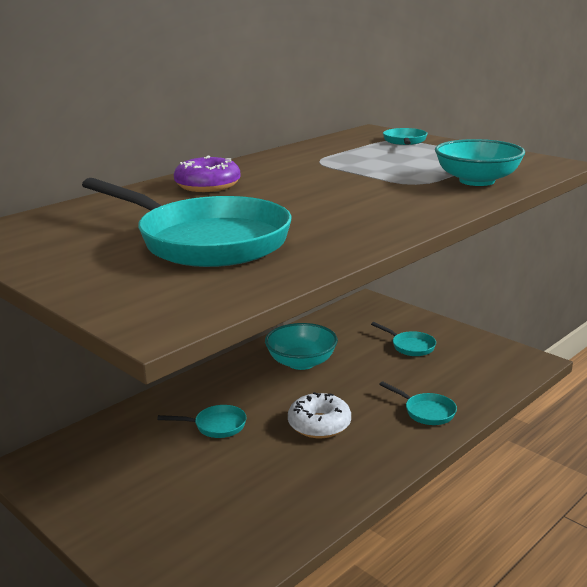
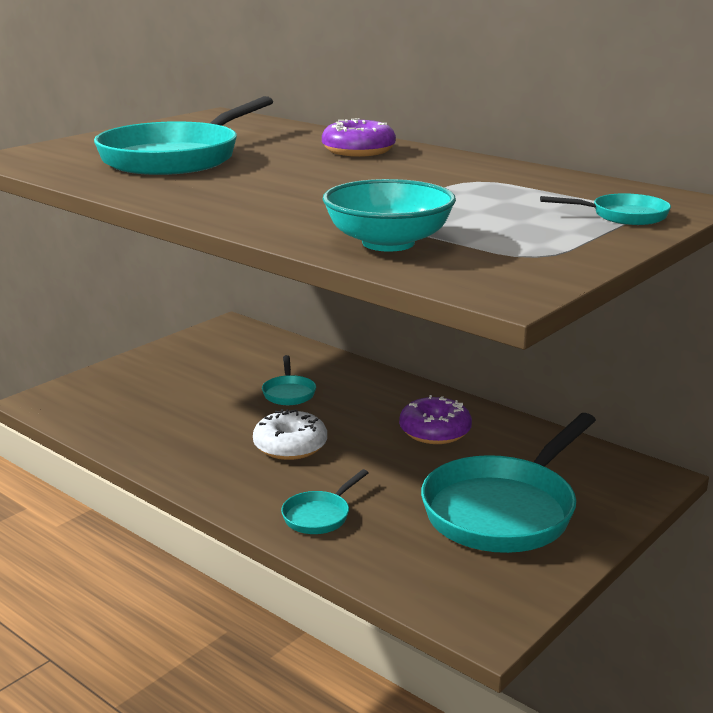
camera: 85 degrees right, 0 degrees up
turquoise bowl [265,323,338,370] -> purple donut [399,395,472,444]
turquoise pan [371,322,436,356] -> turquoise pan [421,413,596,553], size x2.27

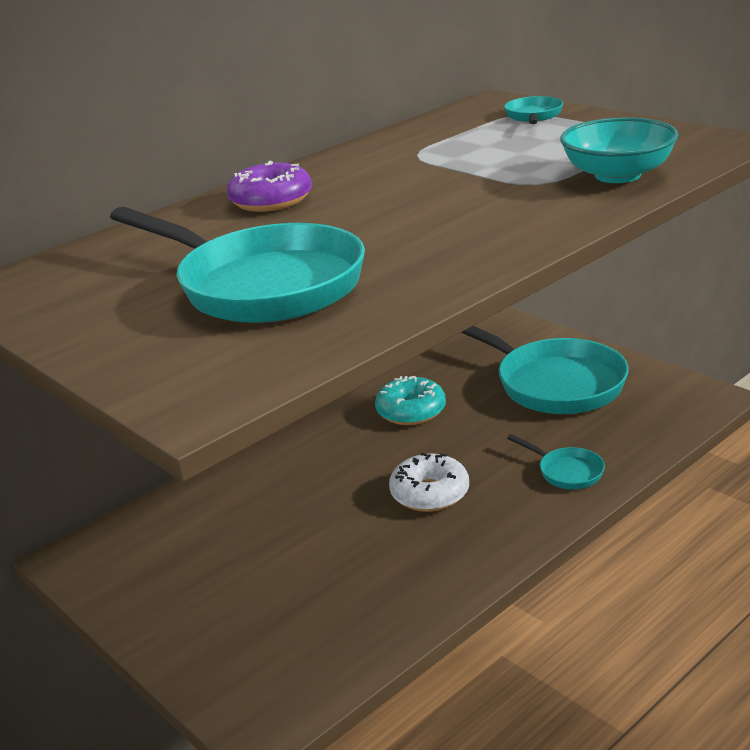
camera: 80 degrees left, 5 degrees up
turquoise pan [262,355,316,405] -> none
purple donut [399,395,472,444] -> turquoise donut [375,376,446,425]

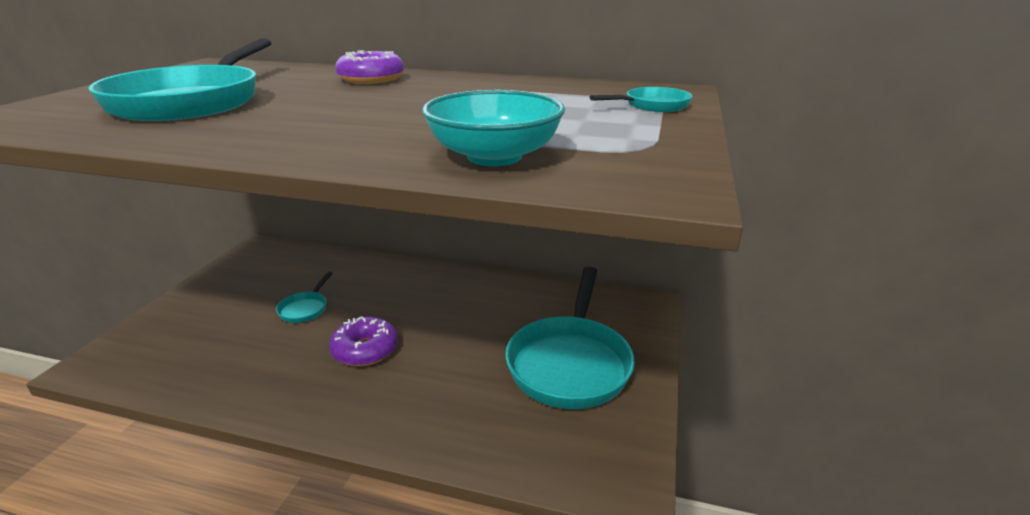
camera: 55 degrees right, 0 degrees up
turquoise donut [375,376,446,425] -> none
white donut [389,453,469,512] -> purple donut [329,316,398,366]
turquoise pan [507,434,605,489] -> turquoise pan moved to [276,271,333,323]

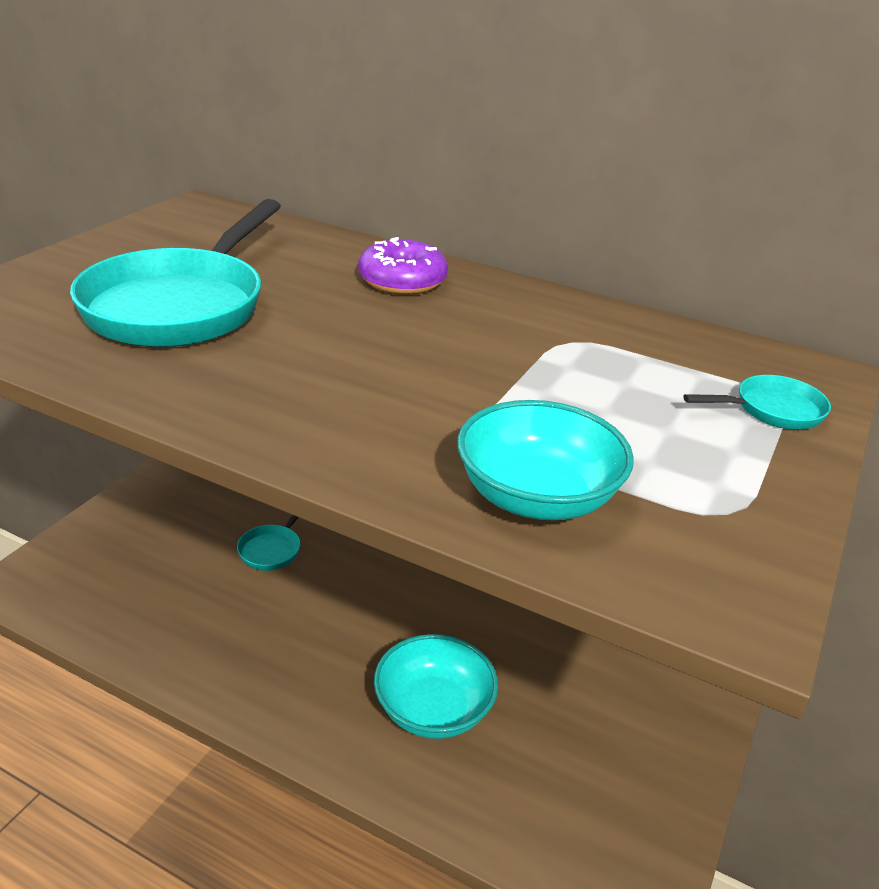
camera: 10 degrees right, 5 degrees up
purple donut [329,316,398,366] -> none
turquoise pan [506,266,635,409] -> none
none -> turquoise bowl [374,634,498,739]

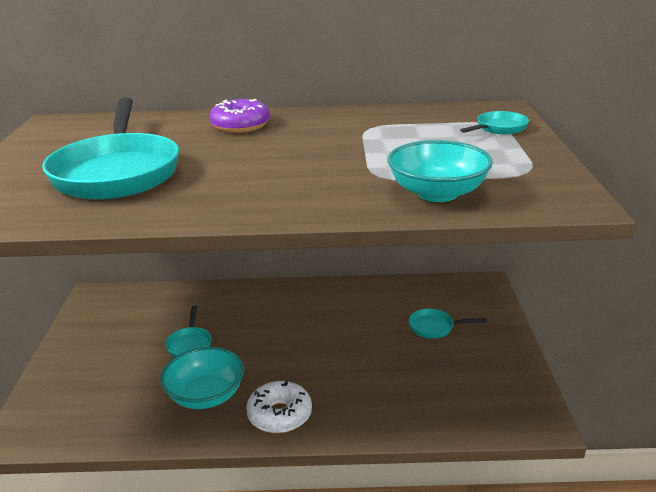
camera: 25 degrees left, 5 degrees down
turquoise bowl [374,634,498,739] -> turquoise bowl moved to [160,347,244,409]
none -> white donut [246,381,312,433]
none -> turquoise pan [409,309,487,339]

